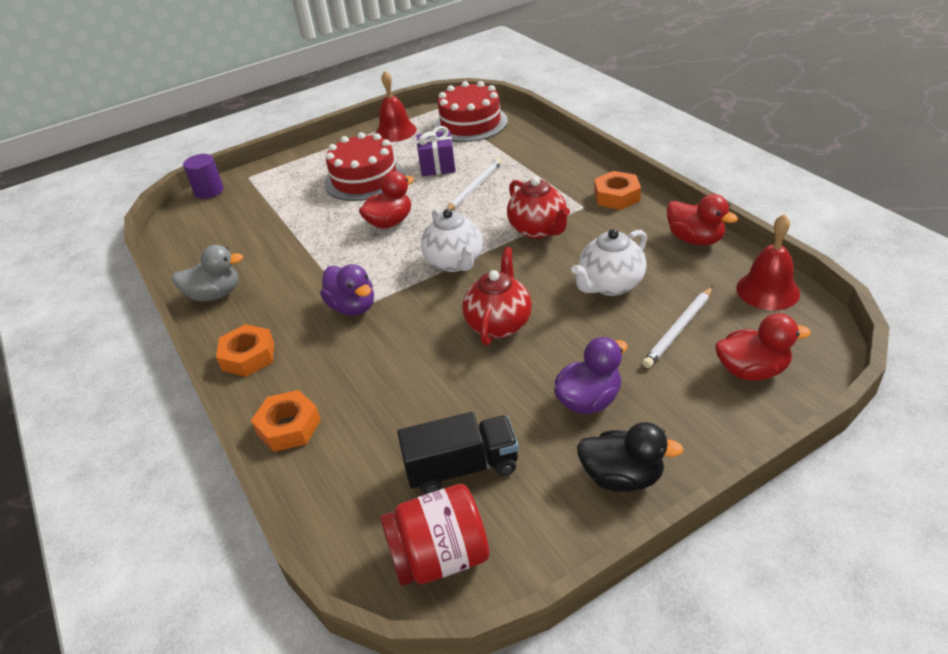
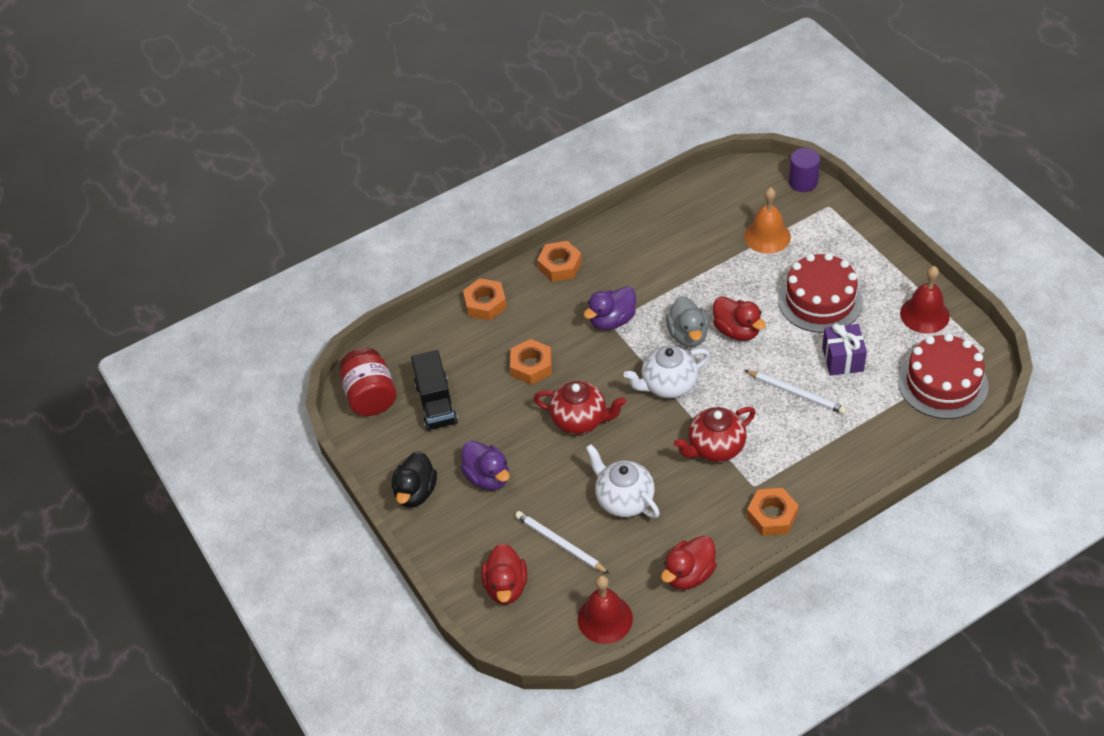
camera: 90 degrees right, 10 degrees up
grey duck [172,245,243,301] -> grey duck moved to [666,296,709,347]
none -> orange nut [510,339,552,385]
none -> orange bell [744,187,791,254]

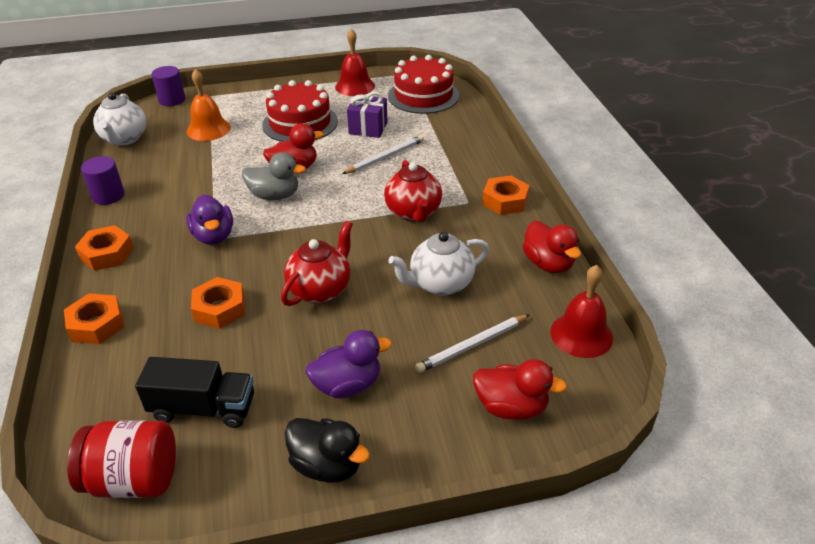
camera: 75 degrees left, 10 degrees down
white teapot [624,346,710,398] -> white teapot moved to [93,92,147,146]
none -> purple cylinder [81,156,125,205]

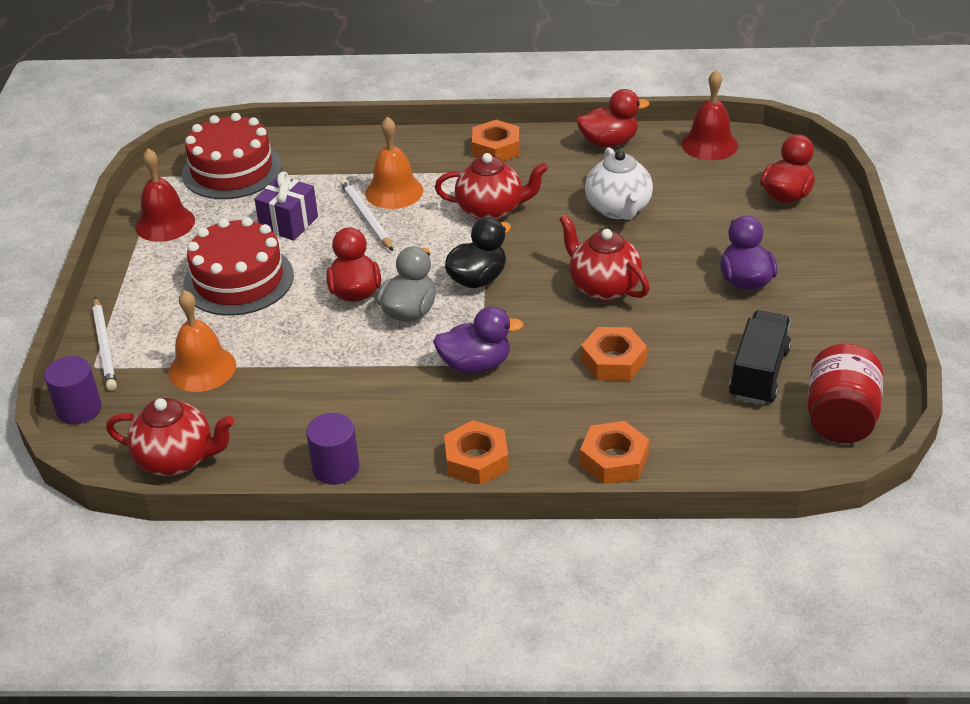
camera: 75 degrees left, 0 degrees up
white teapot [93,92,147,146] -> red teapot [106,398,234,476]
black duck [285,418,370,483] -> black duck moved to [445,217,511,288]
white pencil [415,314,530,373] -> white pencil moved to [93,297,117,391]
none -> orange bell [365,117,423,209]

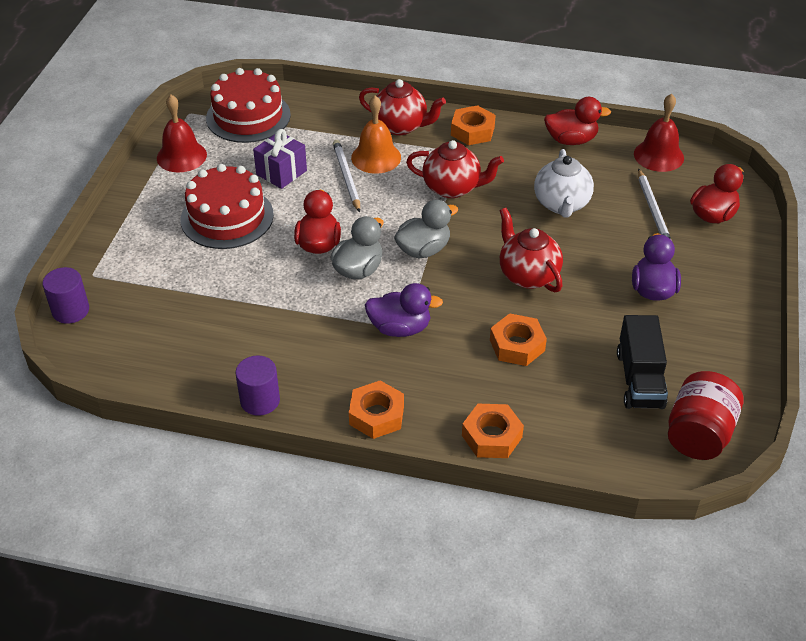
camera: 10 degrees right, 5 degrees up
white pencil [93,297,117,391] -> white pencil moved to [638,168,671,239]
red teapot [106,398,234,476] -> red teapot moved to [359,79,446,135]
orange bell [168,290,236,392] -> none
black duck [445,217,511,288] -> grey duck [394,200,458,258]
black truck [729,310,791,405] -> black truck turned 150 degrees clockwise [617,315,668,409]

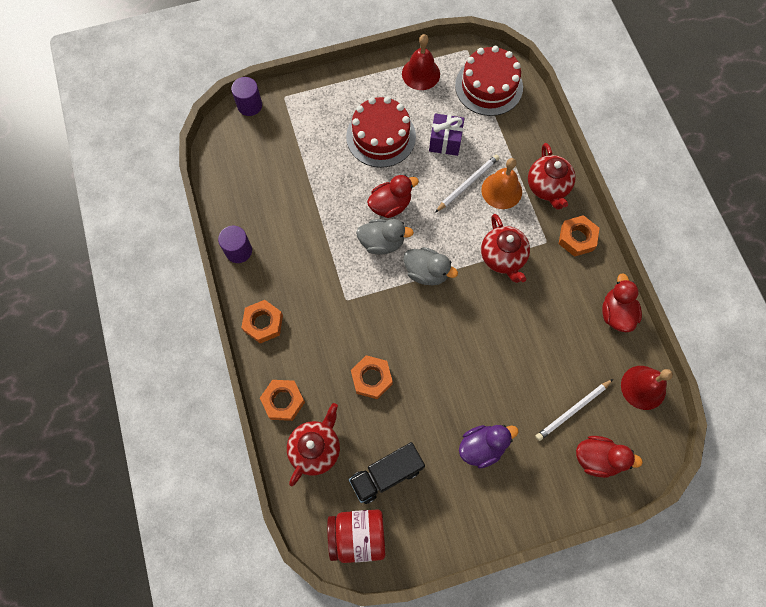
camera: 60 degrees right, 25 degrees up
purple duck [365,283,443,337] -> none
red teapot [500,208,563,292] -> red teapot moved to [287,403,340,486]
white teapot [534,149,594,218] -> none
red duck [544,97,611,145] -> red duck turned 150 degrees counterclockwise [602,273,642,332]

